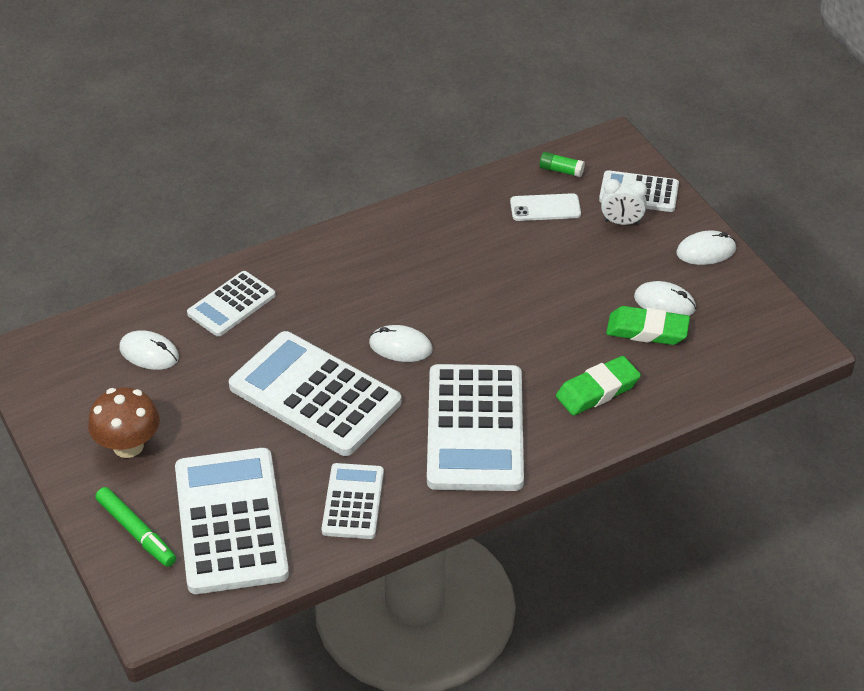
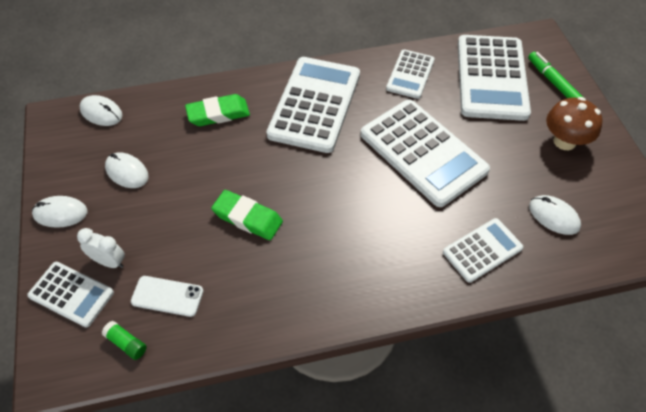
camera: 165 degrees left, 10 degrees up
white mouse [369,325,433,362] -> white mouse moved to [79,95,122,126]
green eraser [606,306,690,345] -> green eraser moved to [211,190,283,240]

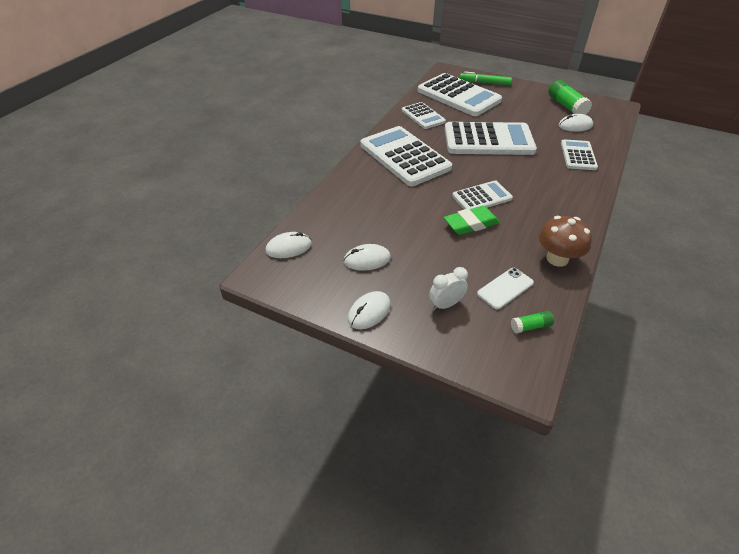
camera: 50 degrees left, 10 degrees down
white calculator [27,262,114,327] -> white calculator moved to [452,180,513,209]
green eraser [185,94,250,126] -> none
brown mushroom [546,97,603,150] -> brown mushroom moved to [538,216,592,267]
none -> green glue stick [548,80,592,115]

